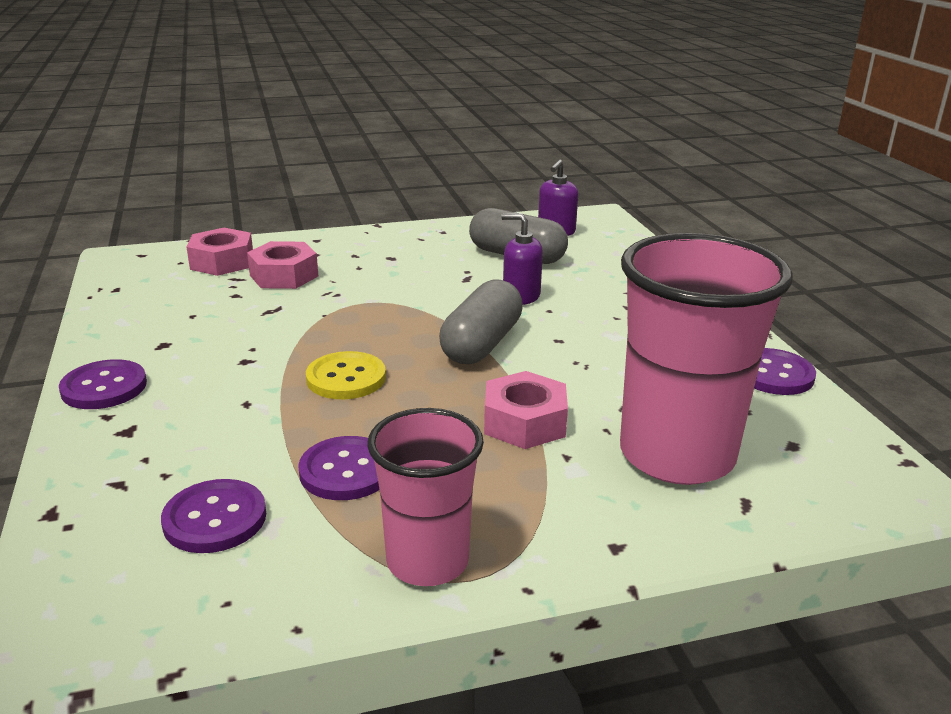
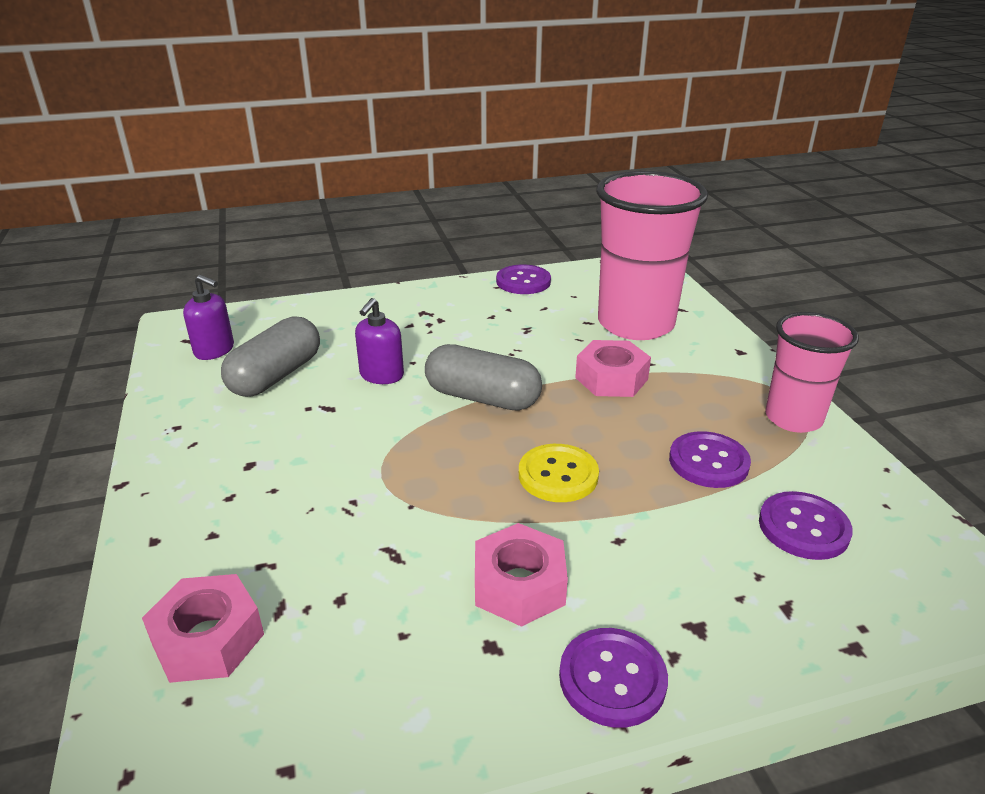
camera: 90 degrees left, 5 degrees up
pink nut [247,241,318,289] -> pink nut moved to [475,523,568,627]

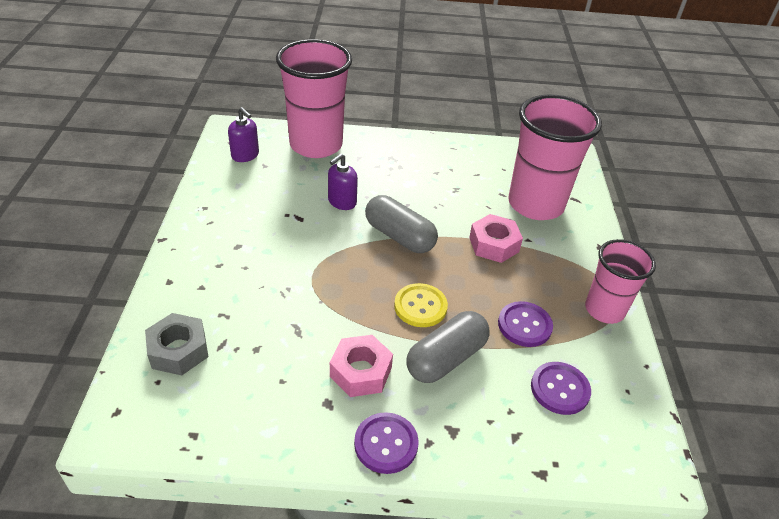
camera: 15 degrees right, 10 degrees up
pink nut [142,574,264,683] -> grey nut [145,313,208,375]
grey capsule [221,316,320,397] -> grey capsule moved to [406,311,490,383]
purple button [496,264,551,294] -> none
none -> pink cup [276,39,352,158]

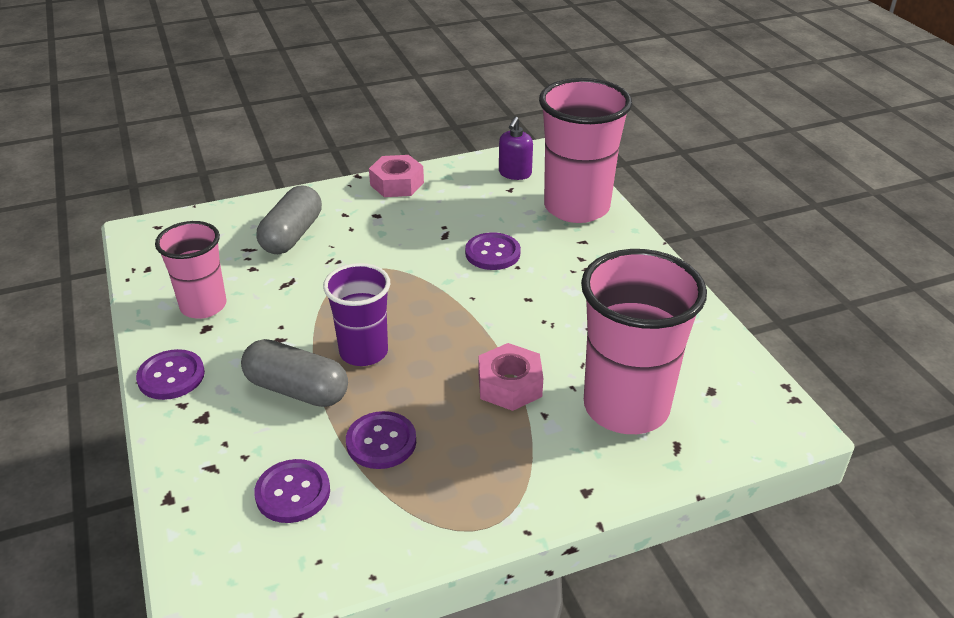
camera: 70 degrees right, 5 degrees down
grey nut [145,313,208,375] -> none
purple soap dispenser [328,153,358,210] -> purple button [465,232,521,270]
pink nut [330,335,393,397] -> pink nut moved to [369,155,424,197]
grey capsule [365,195,438,253] -> grey capsule moved to [257,186,322,254]
yellow button [394,283,448,327] -> purple cup [323,263,390,366]
pink cup [585,239,656,324] -> pink cup moved to [155,221,226,319]

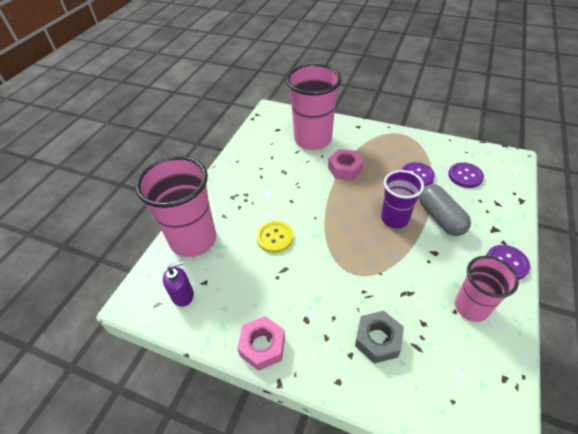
camera: 135 degrees left, 10 degrees up
grey capsule [257,186,322,254] -> grey nut [355,311,404,364]
purple button [465,232,521,270] -> yellow button [256,221,293,253]

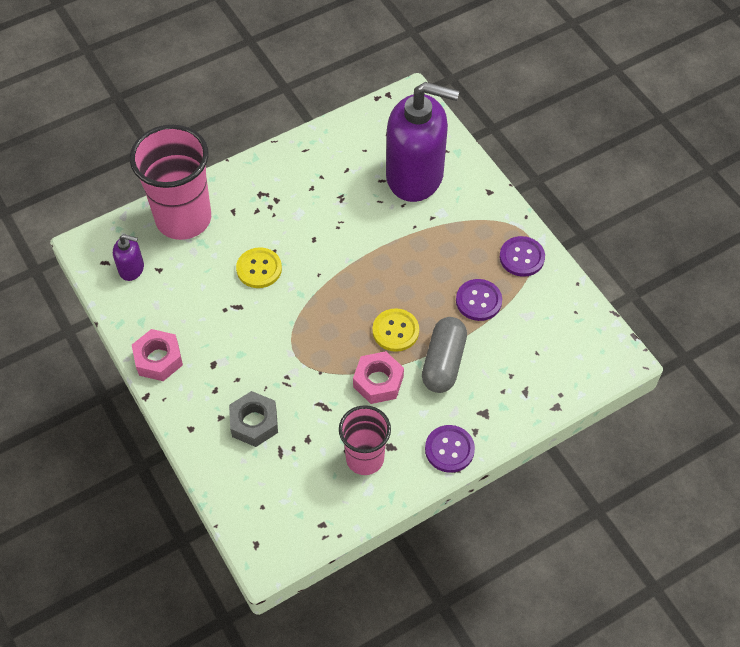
camera: 35 degrees right, 10 degrees up
pink cup [286,64,342,150] -> purple soap dispenser [386,82,459,202]
pink nut [328,149,364,180] -> pink nut moved to [353,351,404,404]
purple cup [381,170,424,228] -> yellow button [372,308,419,352]
purple button [448,162,484,188] -> purple button moved to [500,236,545,277]

